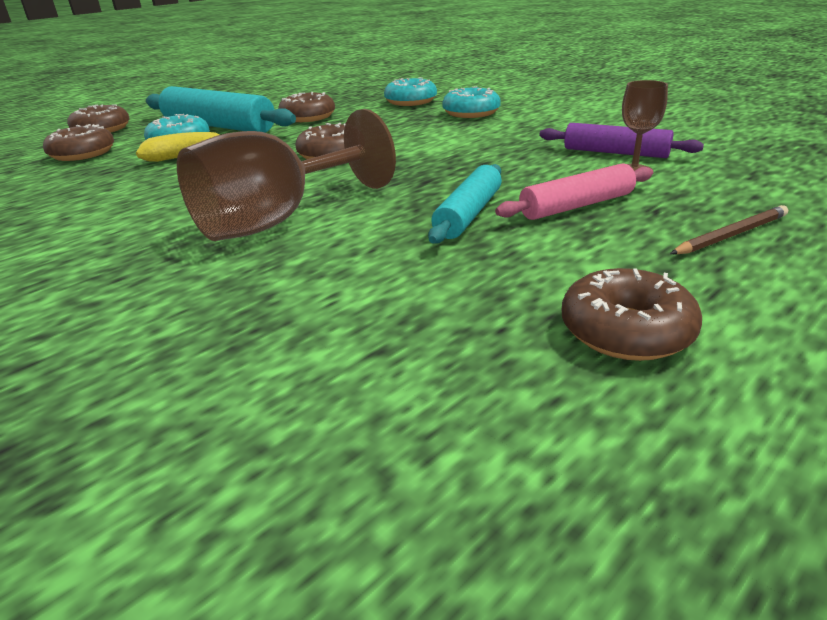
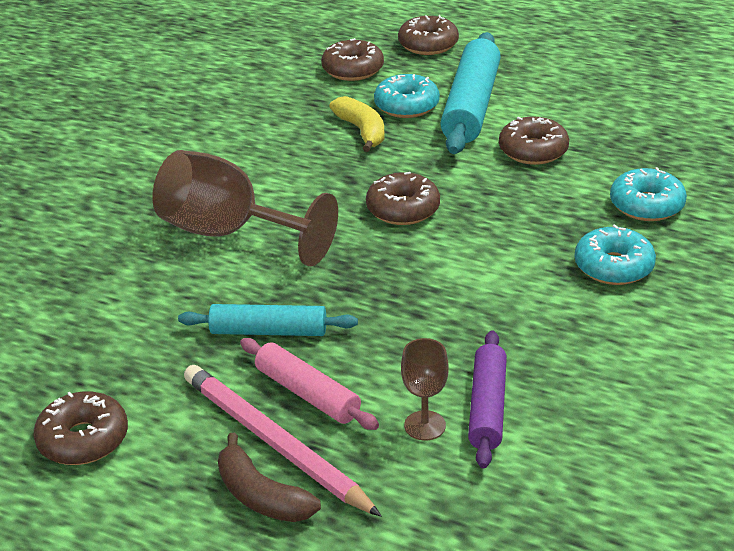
camera: 70 degrees right, 5 degrees up
brown pencil [670,205,788,255] -> brown banana [218,433,321,522]
none -> pink pencil [184,365,381,517]

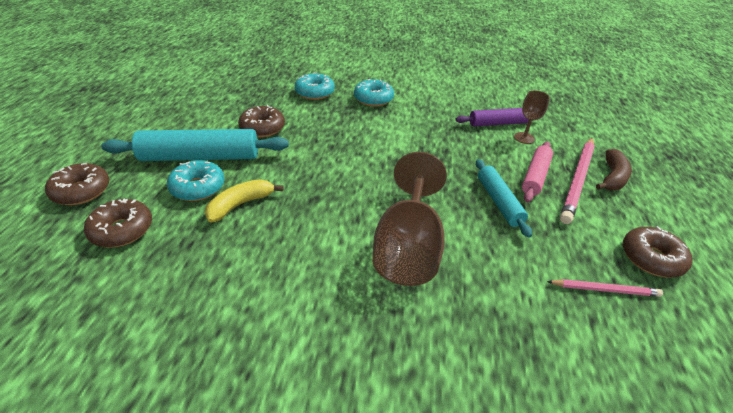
camera: 110 degrees left, 5 degrees up
brown donut [366,172,440,225] -> none
none -> pink pencil [547,279,663,297]

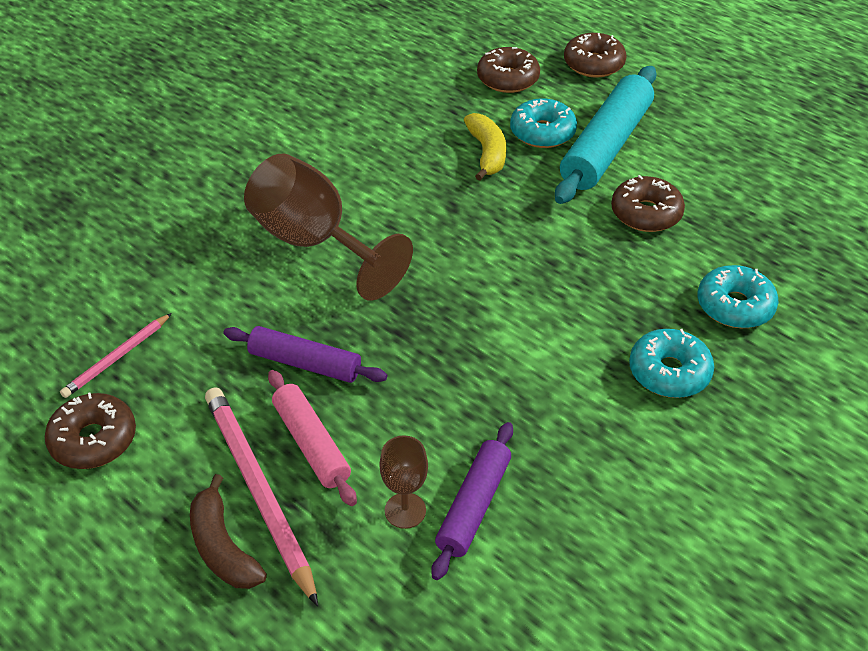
camera: 125 degrees right, 5 degrees up
turquoise rolling pin [476,159,532,238] -> purple rolling pin [223,326,387,383]

